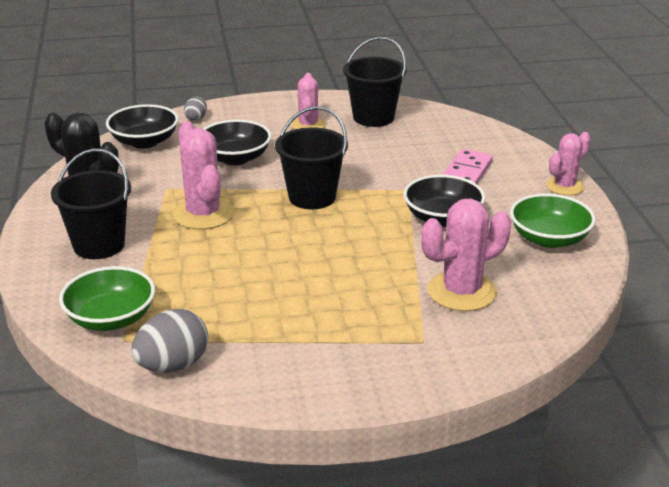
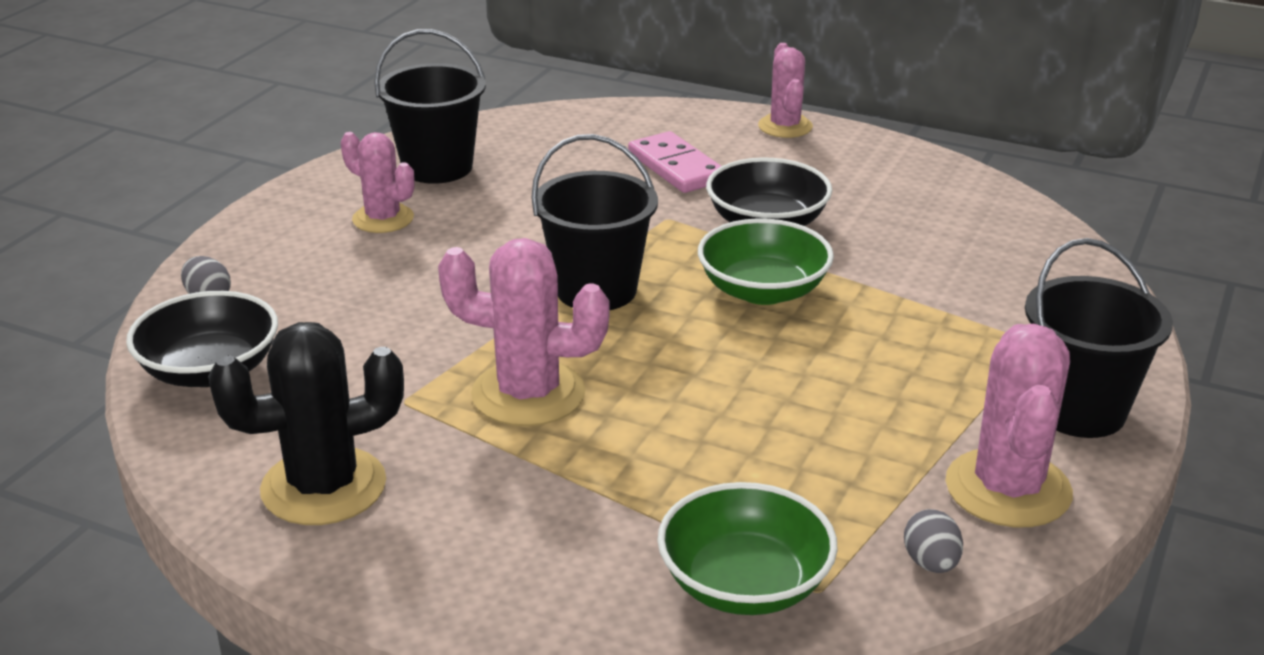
camera: 55 degrees left, 0 degrees up
black bucket [51,148,131,259] -> black bucket moved to [1025,238,1173,438]
grey egg [132,309,208,372] -> grey egg [904,509,963,573], size x0.53
black bowl [203,120,271,165] -> none
pink cactus [421,198,511,311] -> pink cactus moved to [945,324,1073,527]
green bowl [510,193,595,248] -> green bowl moved to [698,218,834,305]

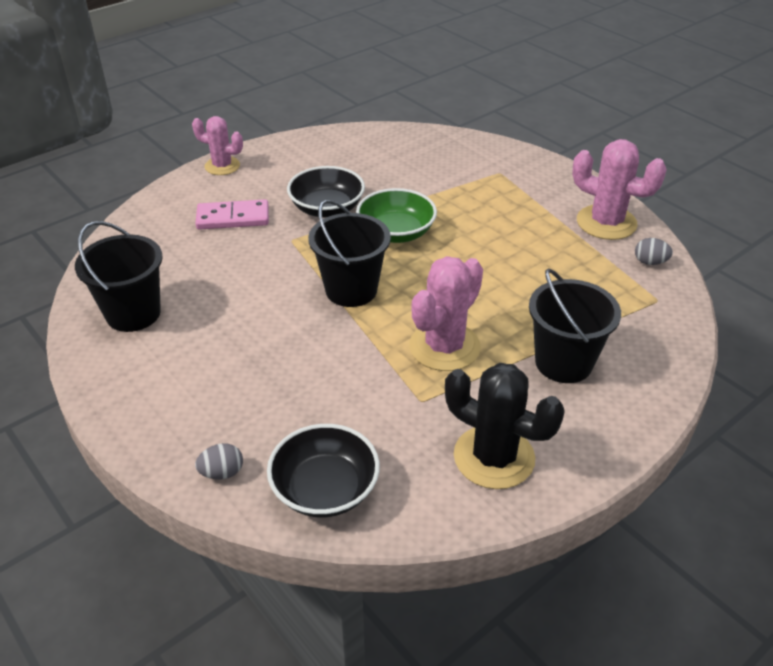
camera: 65 degrees left, 10 degrees up
black cactus [208,322,404,525] -> black cactus turned 60 degrees counterclockwise [445,363,565,489]
pink cactus [341,132,415,233] -> none
green bowl [657,482,838,615] -> none
black bucket [1025,238,1173,438] -> black bucket moved to [529,268,621,383]

